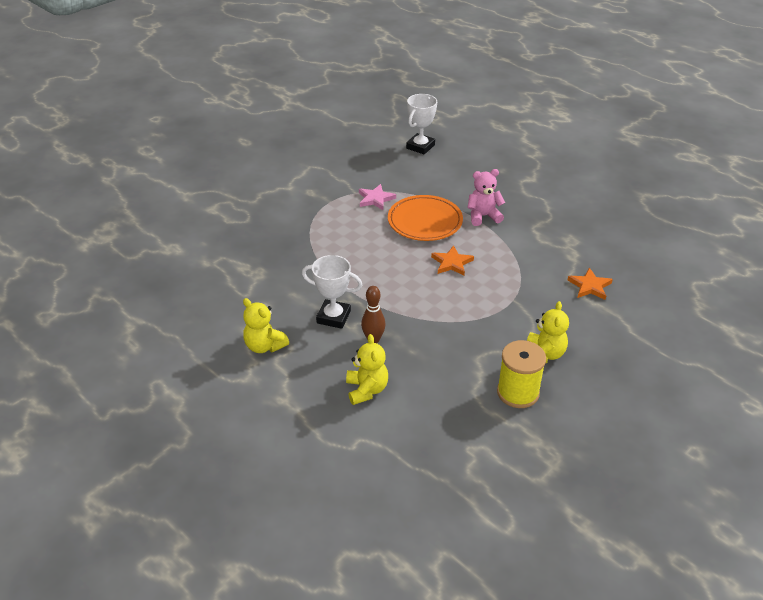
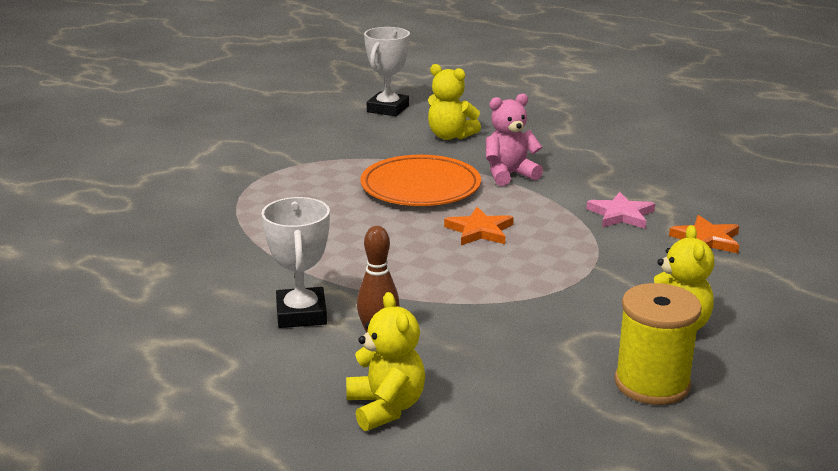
camera: 10 degrees left, 15 degrees down
yellow teddy bear [243,298,289,353] -> yellow teddy bear moved to [428,64,481,140]
white trophy [302,255,362,329] -> white trophy turned 75 degrees clockwise [261,197,330,328]
pink star [359,184,396,210] -> pink star moved to [586,192,655,229]

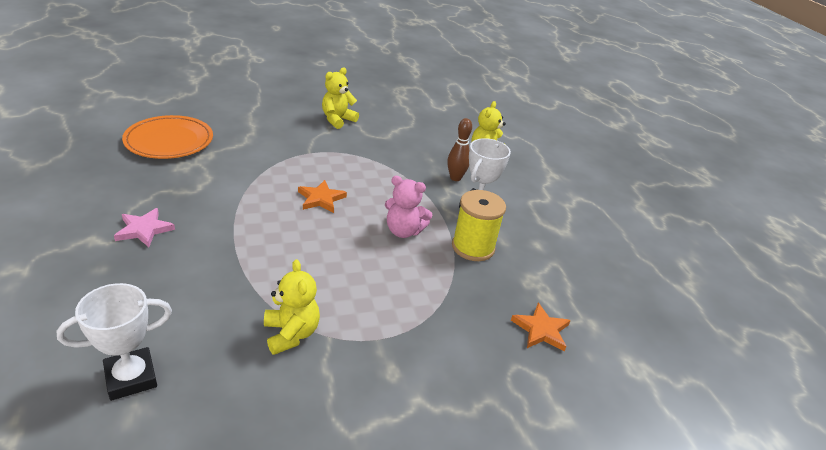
camera: 145 degrees left, 10 degrees up
orange plate [360,155,481,206] -> orange plate moved to [122,115,213,159]
yellow teddy bear [428,64,481,140] -> yellow teddy bear moved to [264,259,320,355]
pink teddy bear [486,94,543,186] -> pink teddy bear moved to [385,176,432,238]
pink star [586,192,655,229] -> pink star moved to [114,208,175,247]
yellow spool [614,283,702,405] -> yellow spool moved to [452,190,506,261]
orange star [669,215,740,253] -> orange star moved to [511,303,571,351]

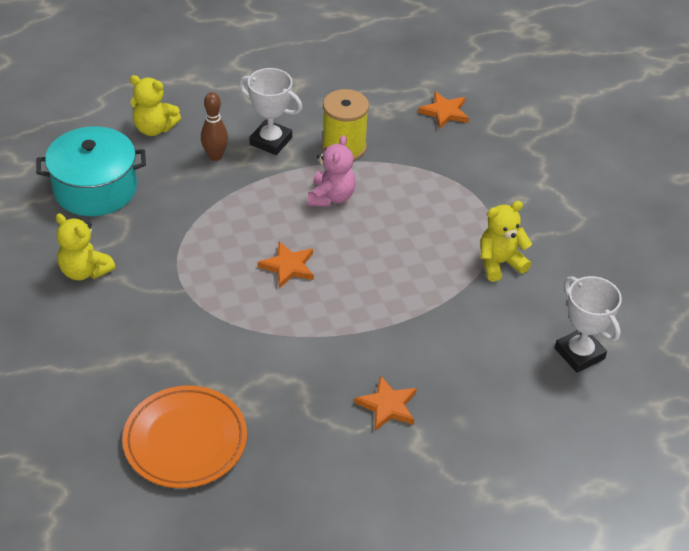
camera: 90 degrees left, 10 degrees up
pink star [114,208,175,247] -> orange star [354,375,417,431]
none -> turquoise pot [36,126,146,216]

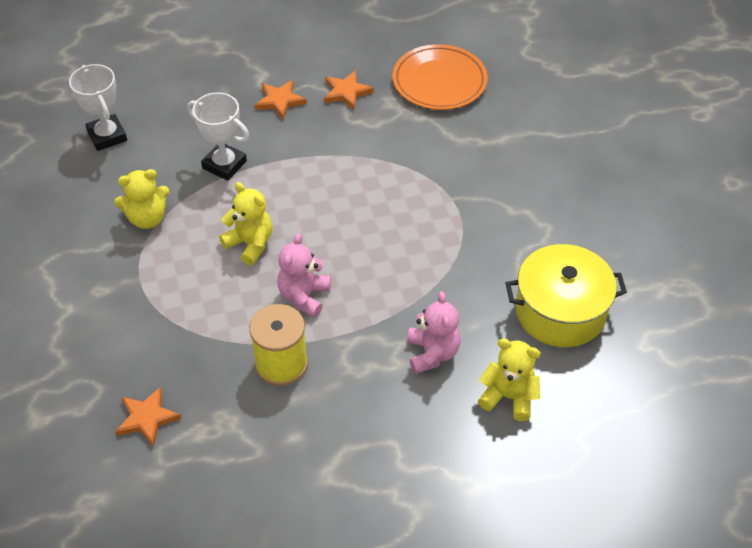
camera: 175 degrees left, 5 degrees up
turquoise pot [36,126,146,216] -> yellow pot [506,244,627,347]
yellow teddy bear [56,214,116,280] -> yellow teddy bear moved to [219,182,272,265]
brown bowling pin [201,92,228,161] -> pink teddy bear [407,291,460,374]
white trophy [239,68,302,155] -> white trophy moved to [187,92,249,181]
orange star [258,241,314,288] -> orange star moved to [324,70,374,110]

